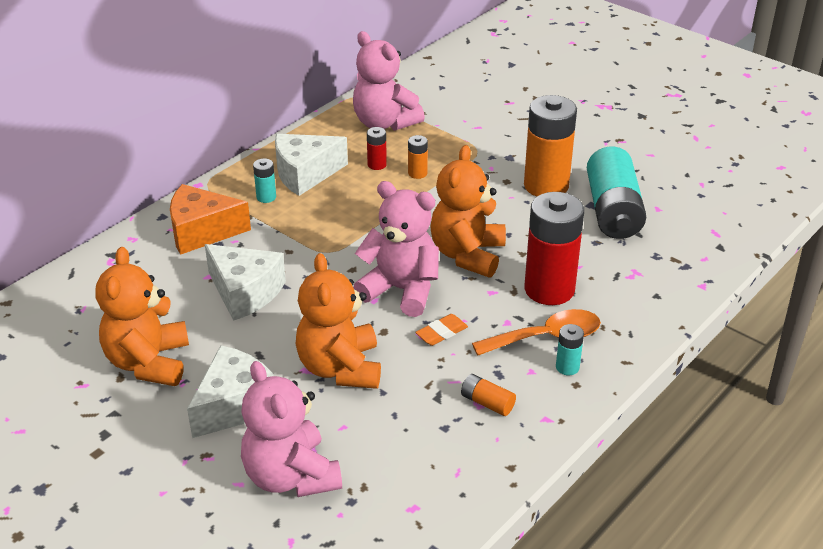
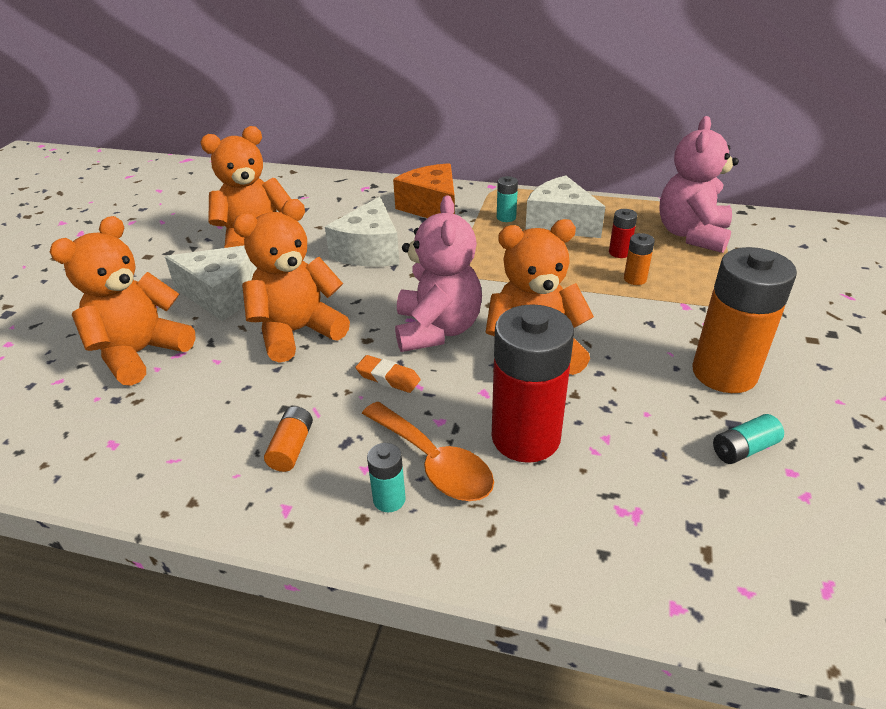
camera: 65 degrees right, 0 degrees up
pink teddy bear [241,361,342,497] -> orange teddy bear [50,216,196,386]
turquoise battery [587,147,646,239] -> turquoise battery [713,414,784,464], size x0.43

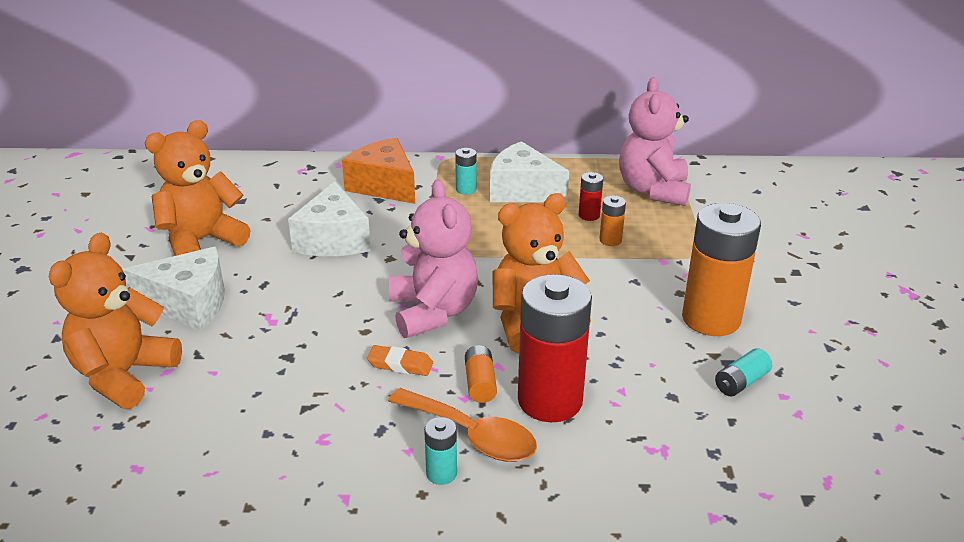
camera: 15 degrees left, 5 degrees down
orange teddy bear [233,199,350,363] -> none
orange battery [264,406,313,472] -> orange battery moved to [465,345,497,403]

